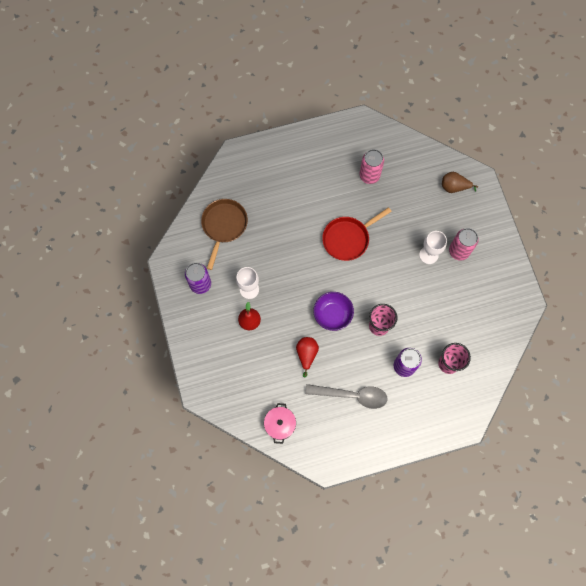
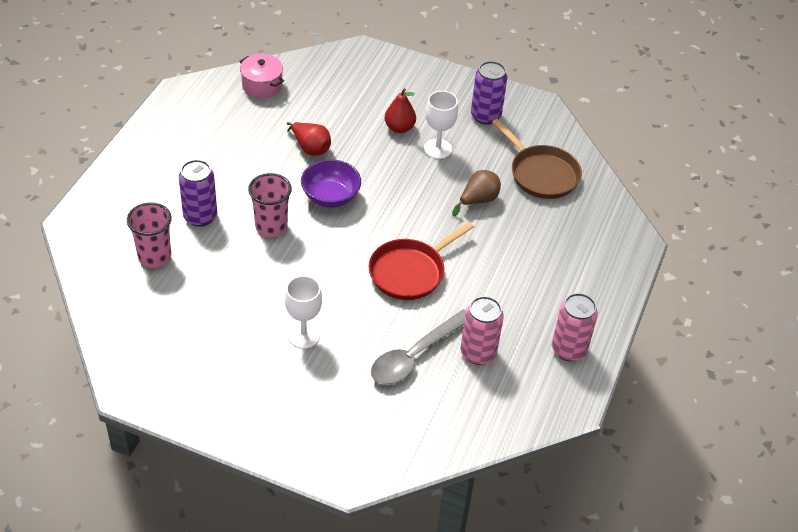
camera: 125 degrees right, 25 degrees down
grey spoon [305,384,388,409] -> grey spoon moved to [371,309,466,385]
red pan [322,207,392,261] -> red pan turned 135 degrees counterclockwise [368,222,474,300]
brown pear [442,172,478,193] -> brown pear moved to [452,170,501,216]
pink can [449,228,479,260] -> pink can moved to [552,293,598,361]

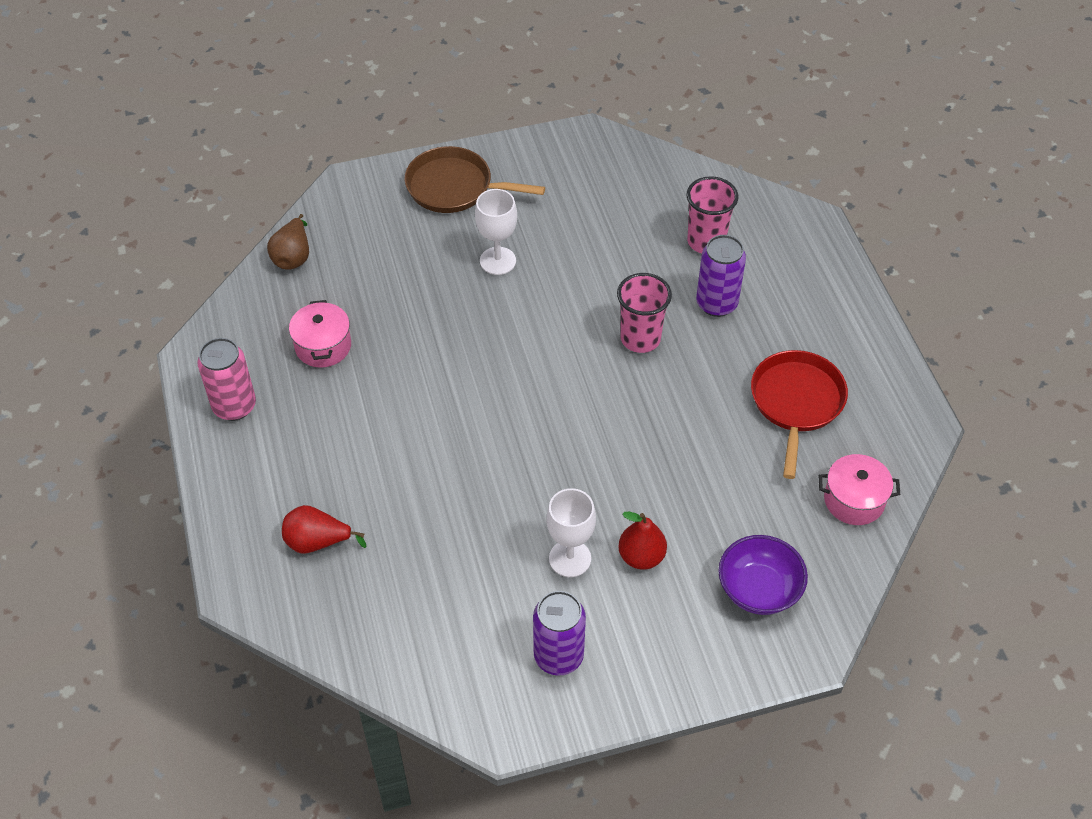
camera: 145 degrees right, 5 degrees up
red pear [287,122,331,156] -> red pear moved to [282,505,367,553]
purple bowl [301,159,361,208] -> purple bowl moved to [718,535,808,615]
red pan [368,222,474,300] -> red pan moved to [751,350,848,479]
grey spoon [371,309,466,385] -> none
brown pear [452,170,501,216] -> brown pear moved to [267,214,309,270]
pink can [461,296,504,365] -> pink pot [289,300,351,368]
brown pan [492,119,582,199] -> brown pan moved to [404,146,545,213]

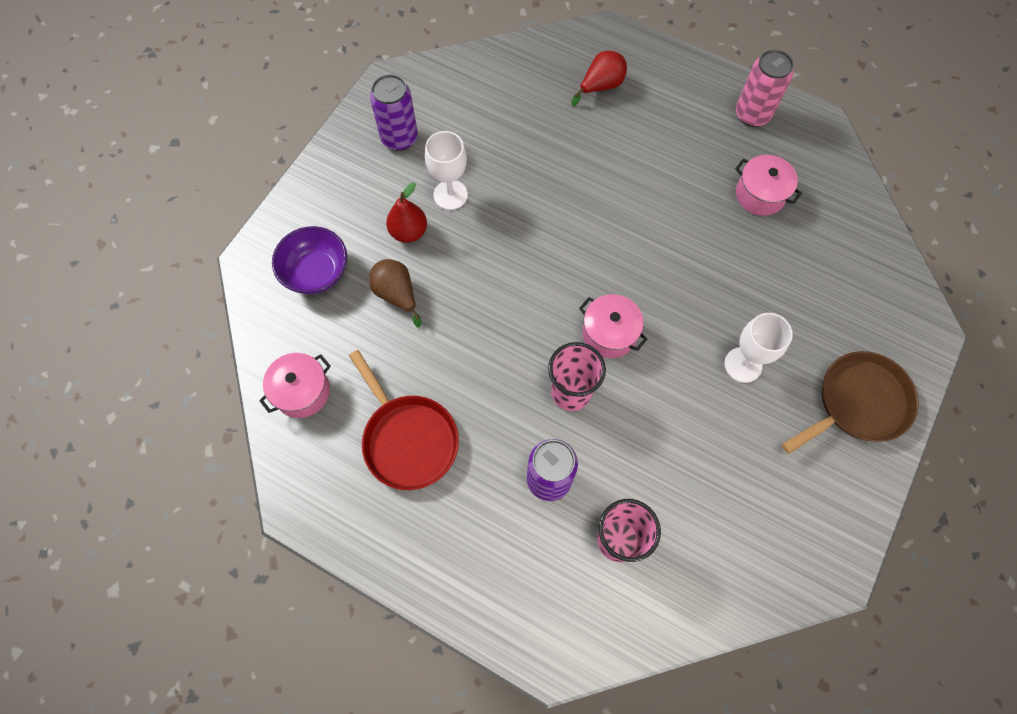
camera: 135 degrees right, 15 degrees up
brown pear [267,214,309,270] -> brown pear moved to [369,259,421,327]
none -> pink pot [579,294,647,358]

